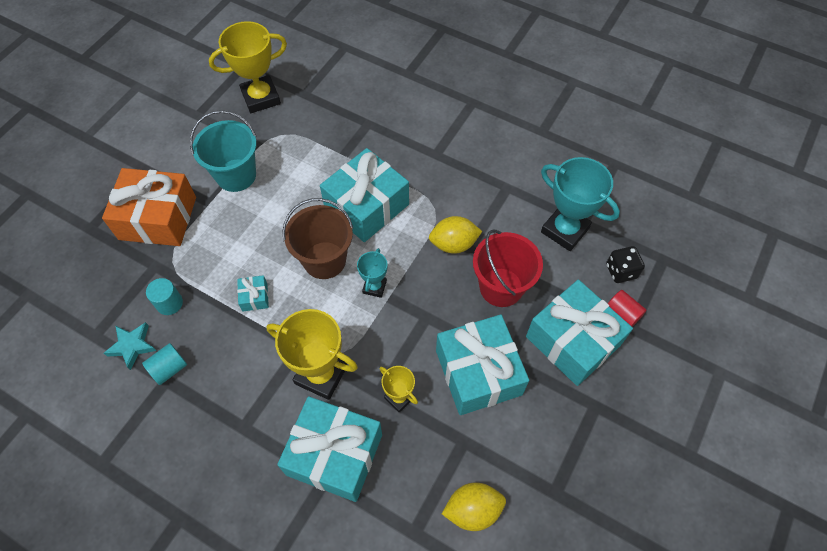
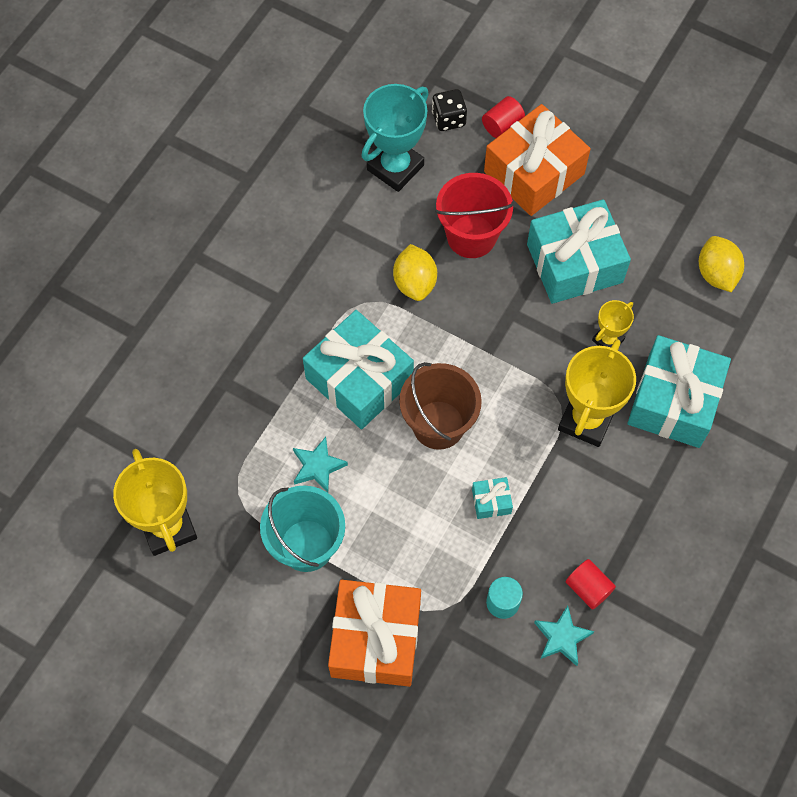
camera: 90 degrees left, 5 degrees up
turquoise cylinder [142,343,187,385] -> red cylinder [566,559,616,610]
turquoise trophy [357,248,388,298] -> none
turquoise gift [526,280,633,386] -> orange gift [484,104,590,216]
none -> turquoise star [293,437,348,492]

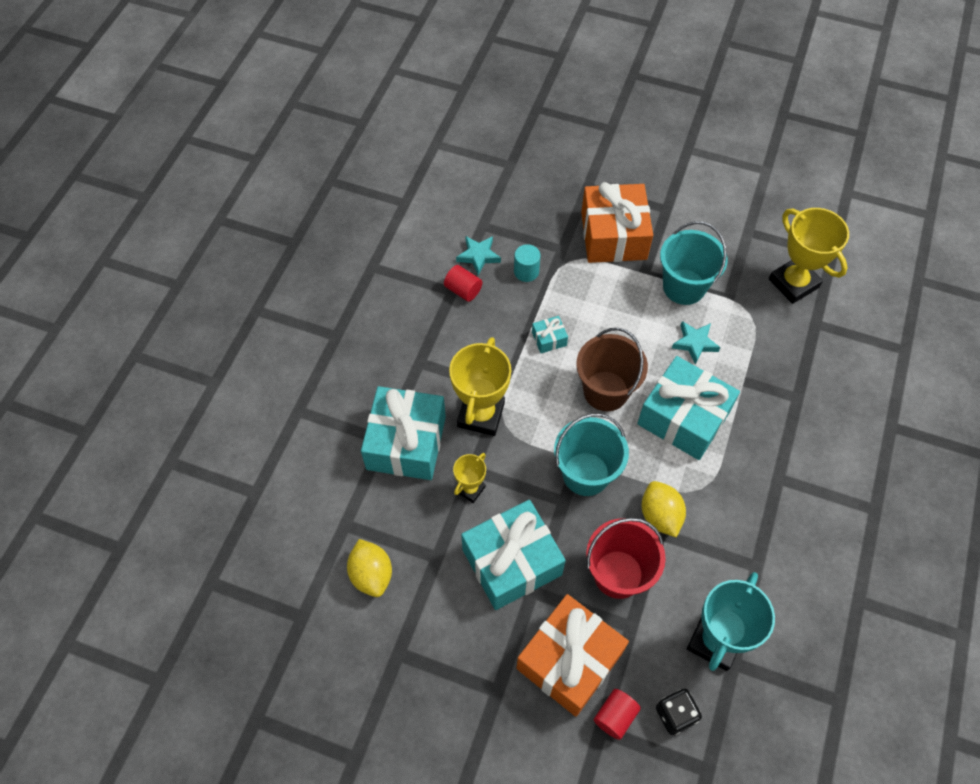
camera: 170 degrees right, 5 degrees down
none -> turquoise bucket [554,413,629,496]

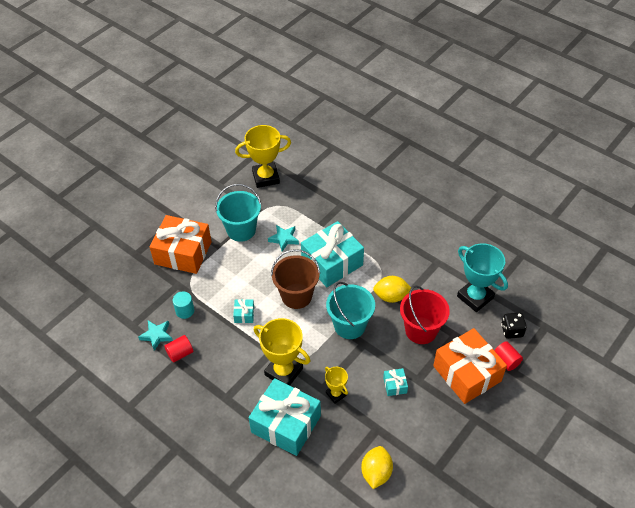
camera: 70 degrees left, 10 degrees down
yellow lemon [347,539,392,597] -> yellow lemon turned 75 degrees counterclockwise [361,446,393,489]
turquoise gift [461,500,566,610] -> turquoise gift [383,368,408,396], size x0.42

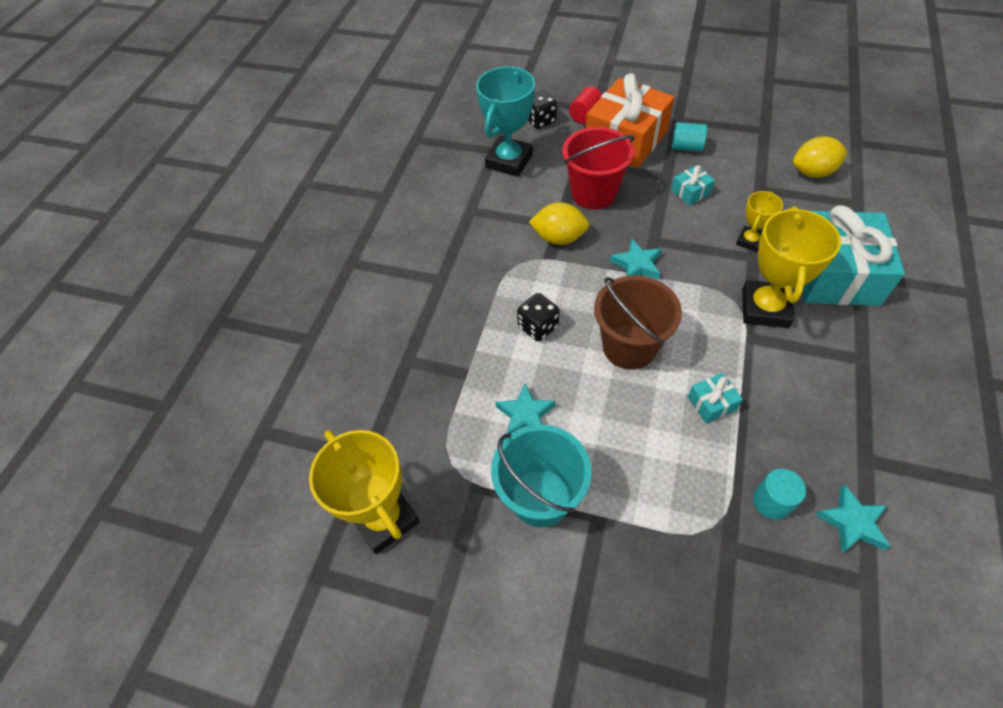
camera: 110 degrees left, 5 degrees up
orange gift [150,215,212,274] -> none
red cylinder [165,335,193,363] -> none
turquoise gift [301,221,364,287] -> black dice [517,293,559,342]
turquoise bucket [326,282,375,339] -> turquoise star [610,239,662,280]
yellow lemon [373,276,411,303] -> yellow lemon turned 60 degrees counterclockwise [529,202,589,245]
none -> turquoise cylinder [672,122,707,152]

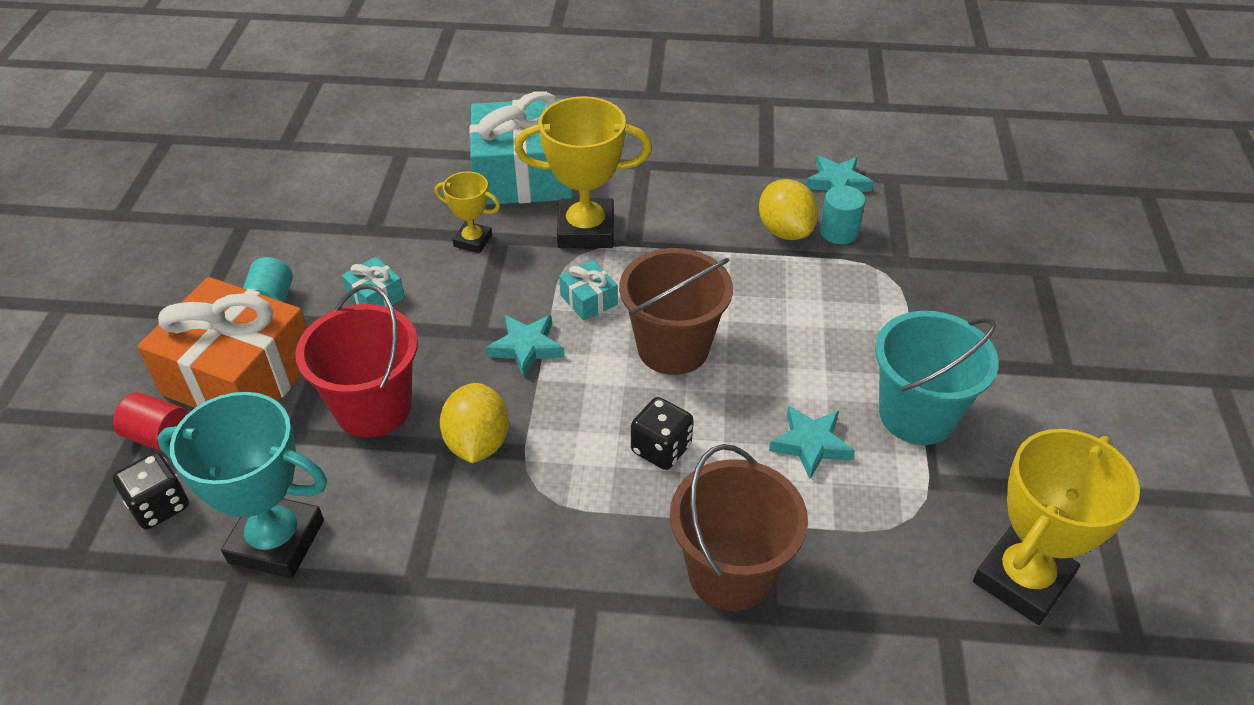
camera: 105 degrees left, 10 degrees down
turquoise gift [688,373,743,424] -> turquoise gift moved to [559,260,618,321]
yellow lemon [793,136,848,178] -> yellow lemon moved to [759,179,819,240]
none -> brown bucket [670,444,808,611]

